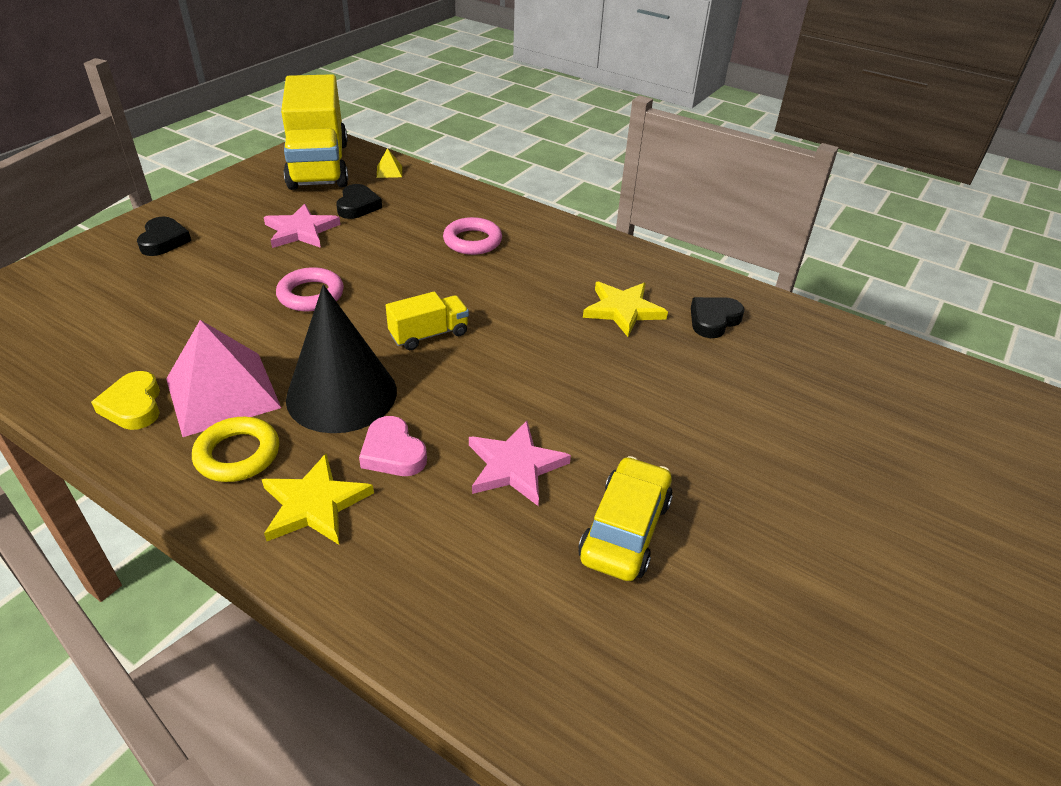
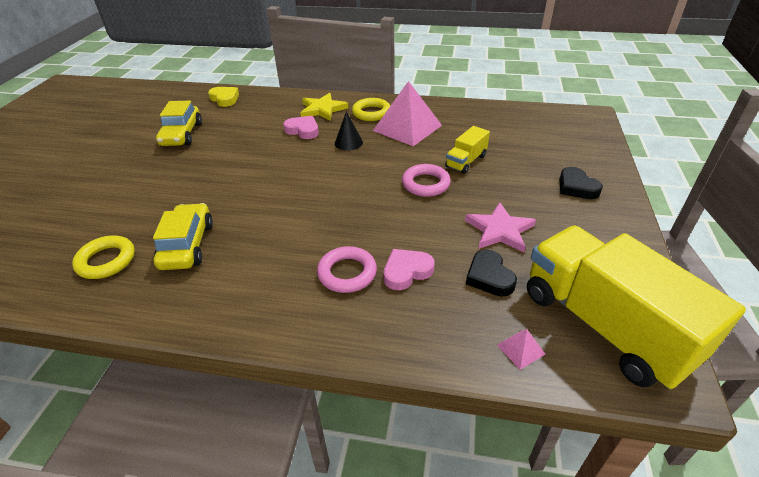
camera: 160 degrees right, 0 degrees up
yellow heart [91,371,160,430] -> yellow heart moved to [208,87,239,107]
black cone [286,284,397,433] -> black cone [335,111,363,151], size x0.47
yellow pyramid [377,148,402,178] -> pink pyramid [497,329,545,370]
yellow truck [385,292,469,350] -> yellow truck moved to [445,126,490,174]
pink star [469,421,571,506] -> none
yellow star [583,282,668,337] -> yellow car [153,203,213,270]
black heart [691,297,744,338] -> yellow ring [72,235,135,279]
none -> pink heart [384,249,435,290]

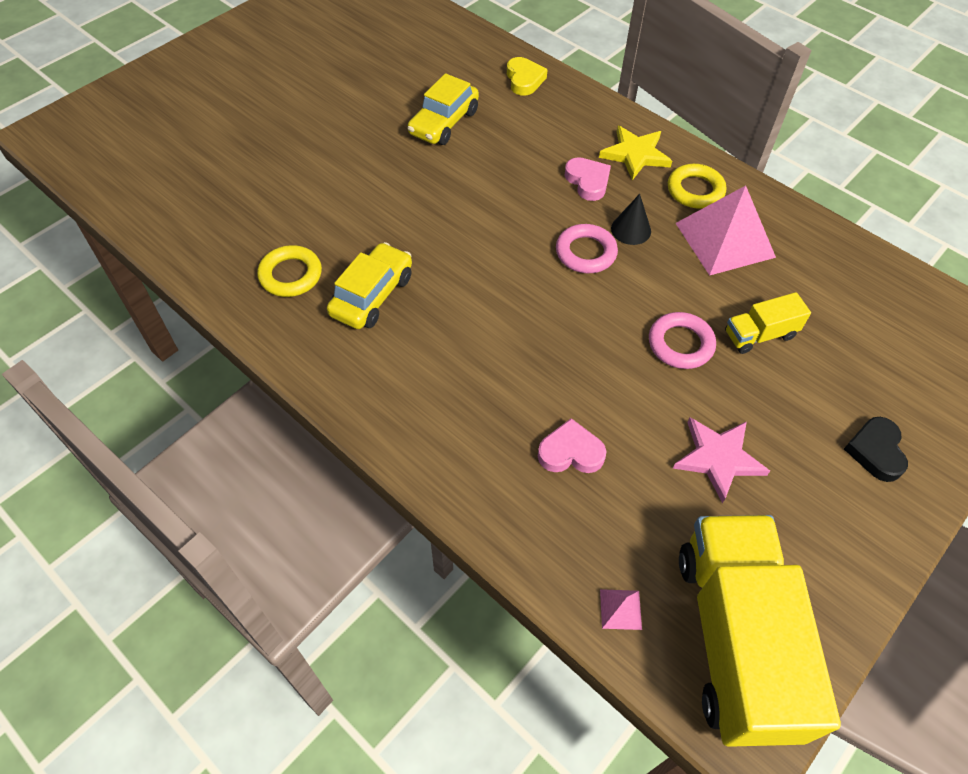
camera: 30 degrees right, 15 degrees up
pink ring [317,246,377,293] -> pink ring moved to [556,224,618,273]
black heart [466,250,517,297] -> none

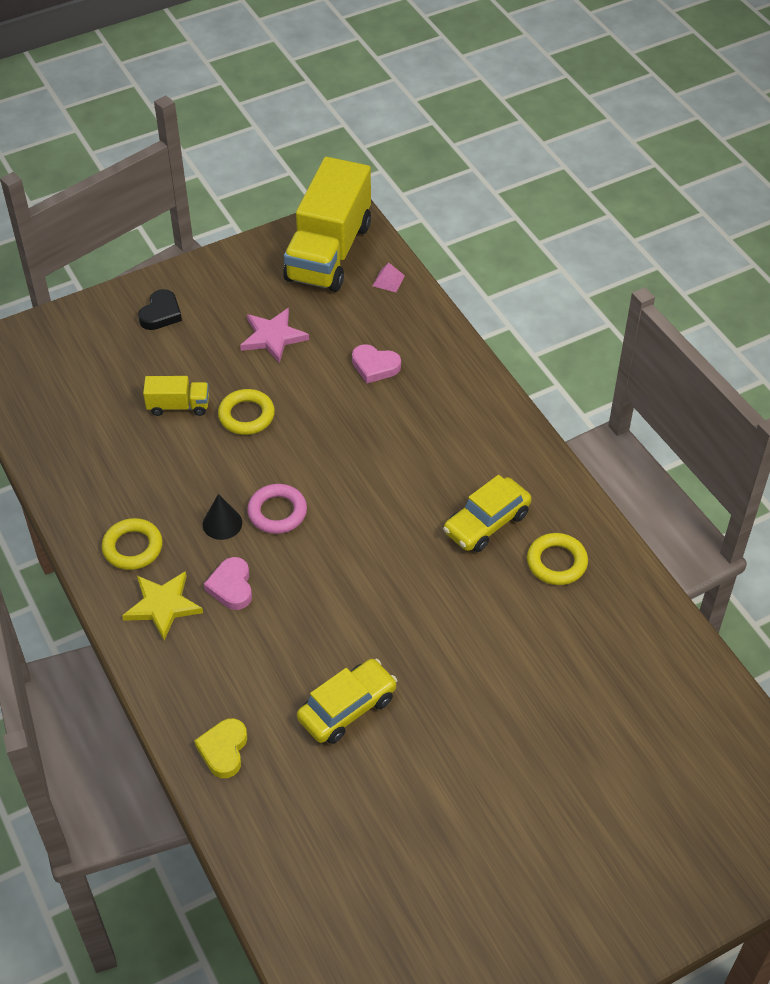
camera: 160 degrees left, 5 degrees down
pink ring [649,312,716,369] -> yellow ring [218,389,275,435]
pink pyramid [676,186,776,276] -> none

